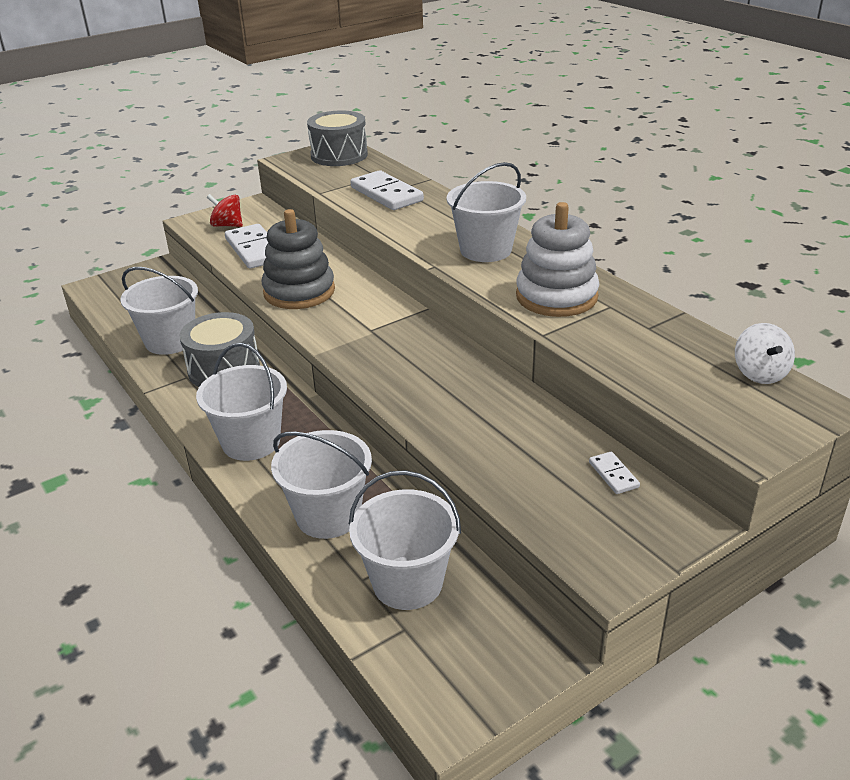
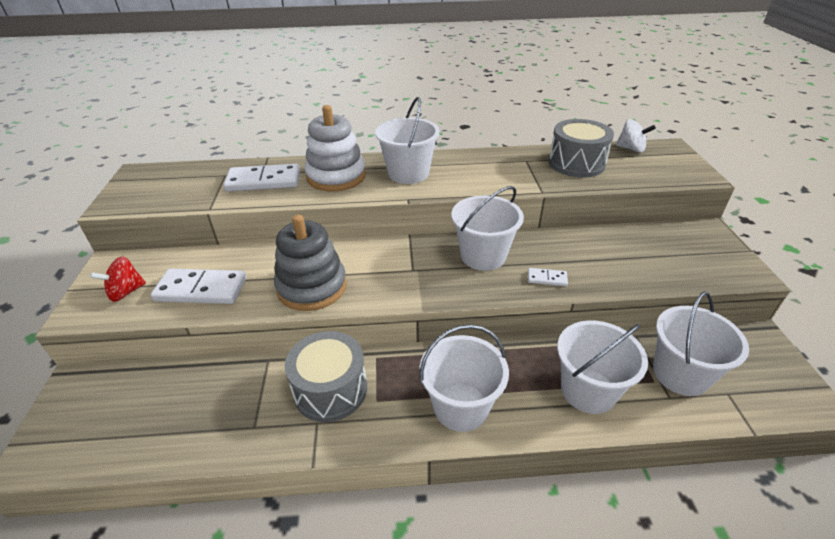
camera: 60 degrees left, 5 degrees up
white bucket [120,267,198,355] -> white bucket moved to [451,186,524,271]
grey drum [307,111,368,166] -> grey drum moved to [549,119,614,178]
white stacking toy [516,202,599,317] -> white stacking toy moved to [305,105,366,191]
white domino [589,452,640,494] -> white domino moved to [528,268,568,286]

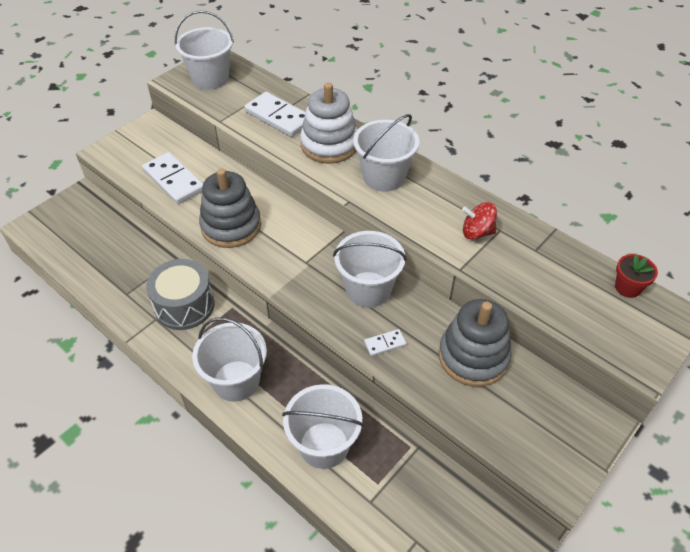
camera: 45 degrees right, 10 degrees up
red spinning top [90,257,146,302] -> red spinning top moved to [462,202,497,239]
white domino [528,268,568,286] -> white domino turned 75 degrees counterclockwise [364,329,406,356]
grey drum [549,119,614,178] -> none
white spinning top [616,119,656,153] -> red flower pot [615,254,658,298]
white bucket [653,291,749,396] -> white bucket moved to [174,11,234,90]
none -> grey stacking toy [438,299,512,387]

